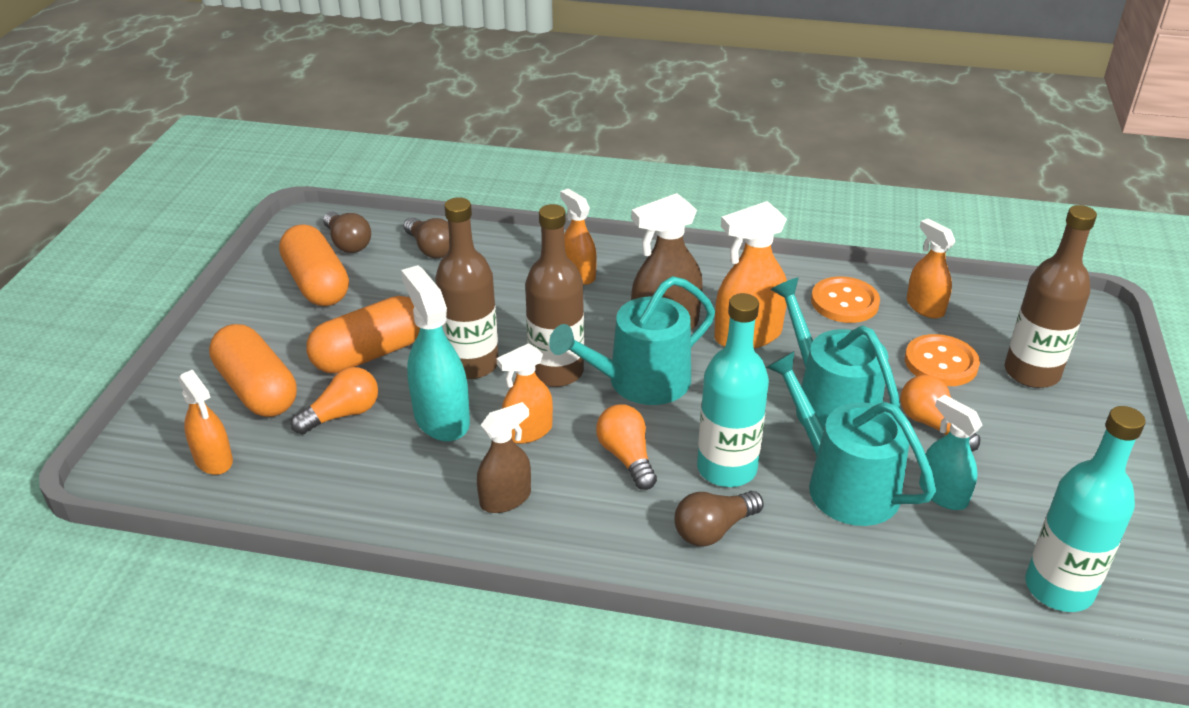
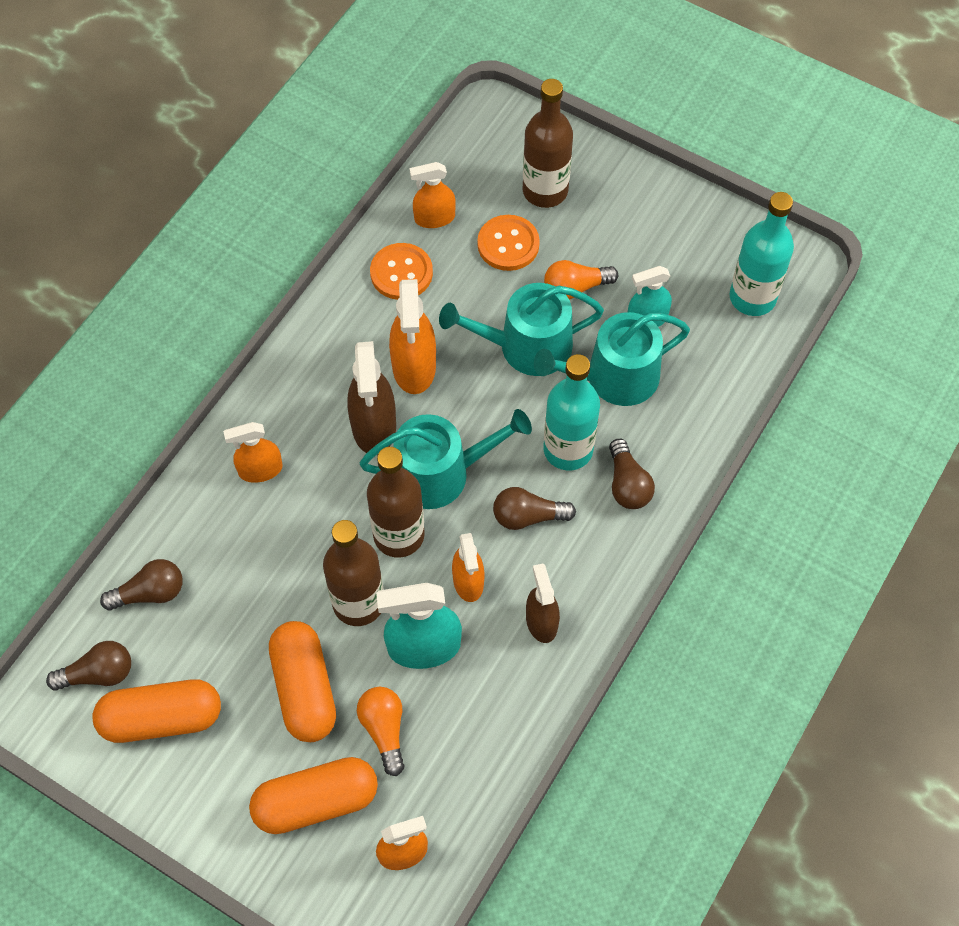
camera: 70 degrees left, 25 degrees up
turquoise watering can [549,276,715,405] -> turquoise watering can turned 90 degrees counterclockwise [360,409,532,509]
orange light bulb [596,404,657,490] -> brown light bulb [493,487,576,530]

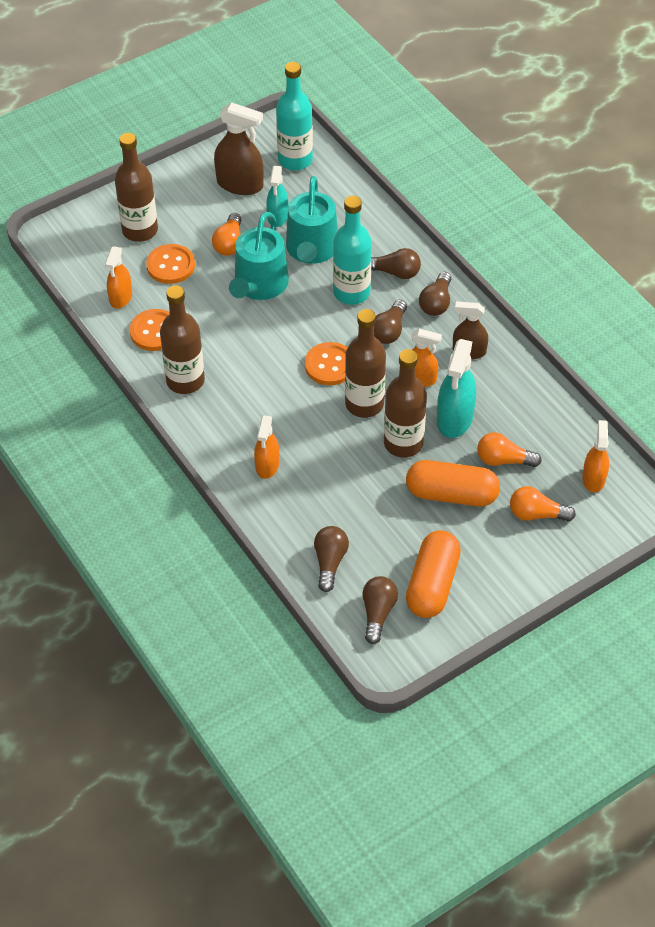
camera: 65 degrees left, 10 degrees down
orange capsule [249,757,378,834] -> orange light bulb [510,486,576,521]
brown spray bottle [348,341,396,455] -> brown spray bottle moved to [214,102,264,195]
turquoise watering can [360,409,532,509] -> orange button [305,342,347,385]
orange spray bottle [389,279,436,394] -> none
none -> brown bottle [160,285,205,394]
none -> brown light bulb [419,272,451,316]

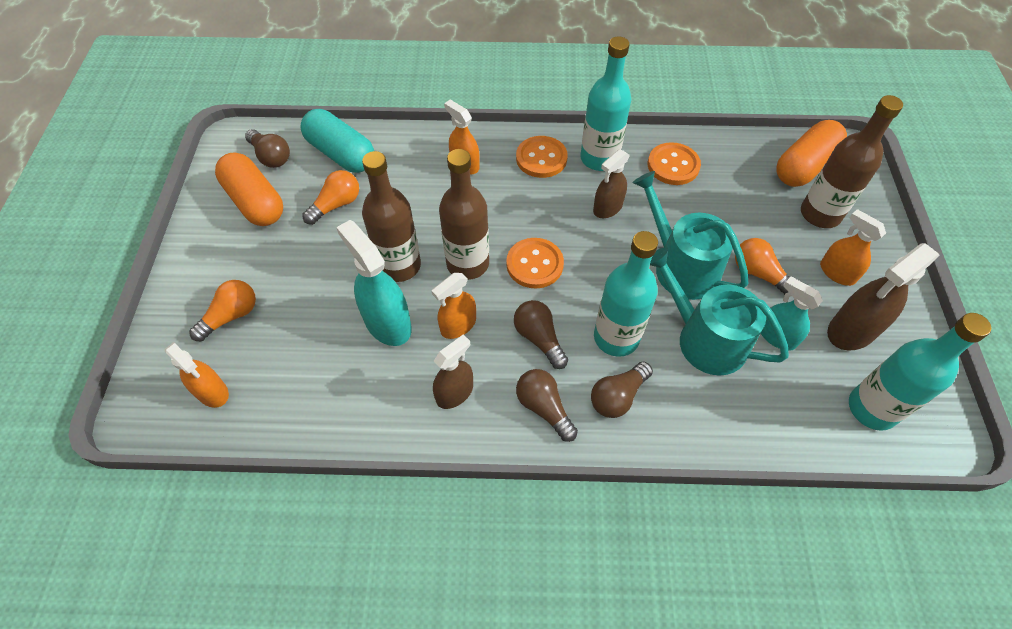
camera: 125 degrees right, 5 degrees up
orange spray bottle [105,247,132,308] -> orange spray bottle moved to [820,209,886,286]
orange button [146,244,195,284] -> orange button moved to [516,136,568,178]
brown bottle [160,285,205,394] -> turquoise bottle [580,36,631,171]
brown light bulb [314,526,349,592] -> turquoise capsule [300,109,374,173]
orange capsule [406,460,500,507] -> orange capsule moved to [776,120,847,187]
orange light bulb [477,432,542,467] -> orange light bulb moved to [302,170,359,225]
none -> brown spray bottle [593,149,630,218]

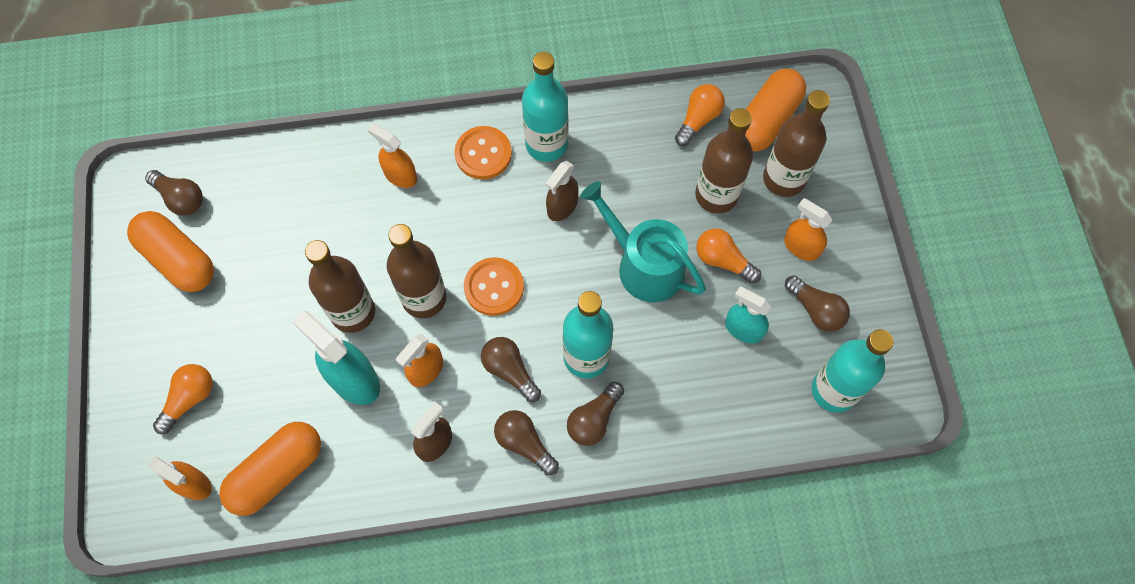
camera: 10 degrees left, 10 degrees up
turquoise capsule [300,109,374,173] -> none
orange light bulb [302,170,359,225] -> orange light bulb moved to [675,84,725,146]
orange button [648,142,701,185] -> none
turquoise watering can [650,247,789,376] -> none
brown spray bottle [827,243,940,350] -> brown light bulb [785,276,850,332]
none -> orange capsule [219,422,321,516]
none -> brown bottle [695,108,753,214]

